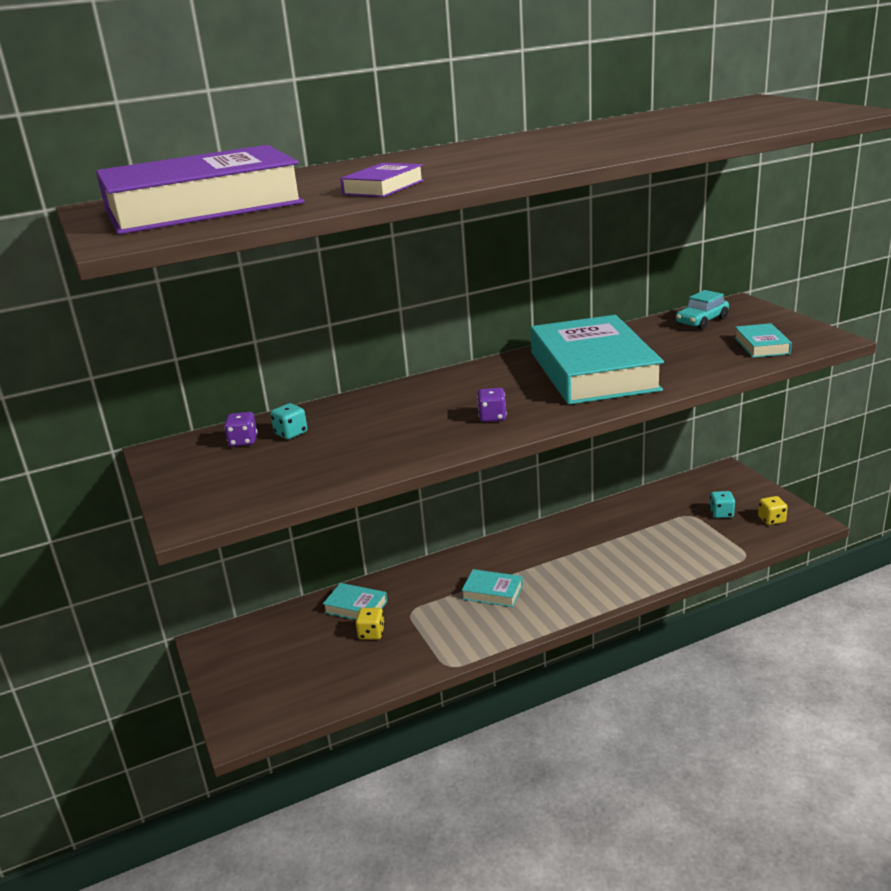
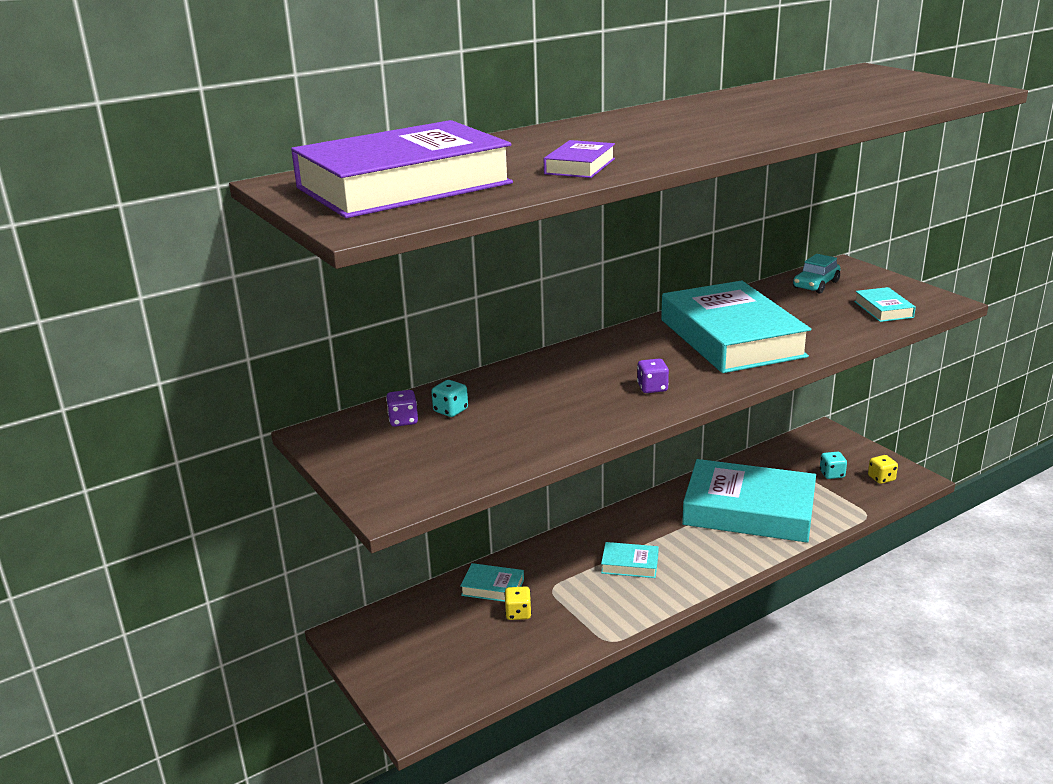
camera: 10 degrees left, 0 degrees up
none -> turquoise book [682,459,816,543]

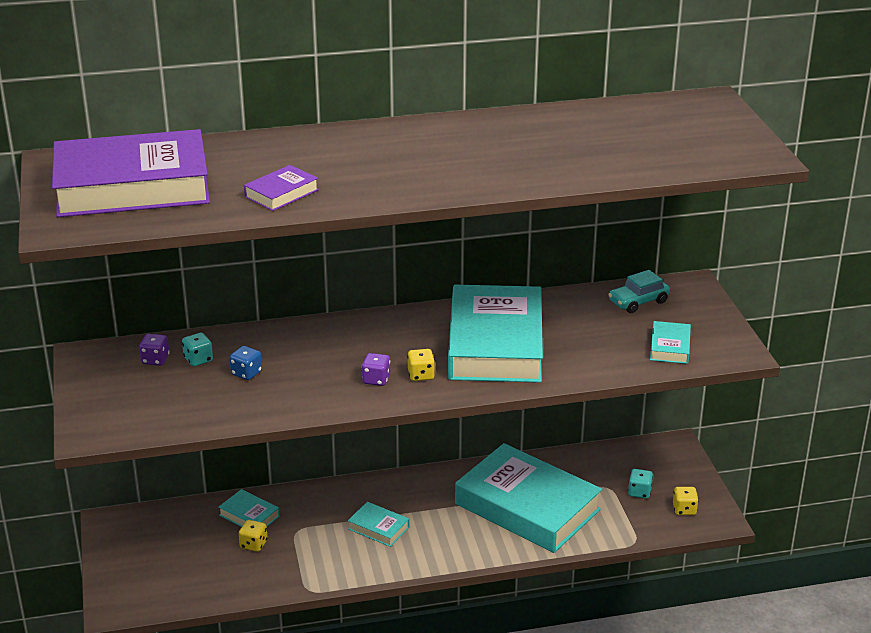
camera: 20 degrees right, 5 degrees up
none -> blue dice [230,346,262,380]
none -> yellow dice [407,349,435,381]

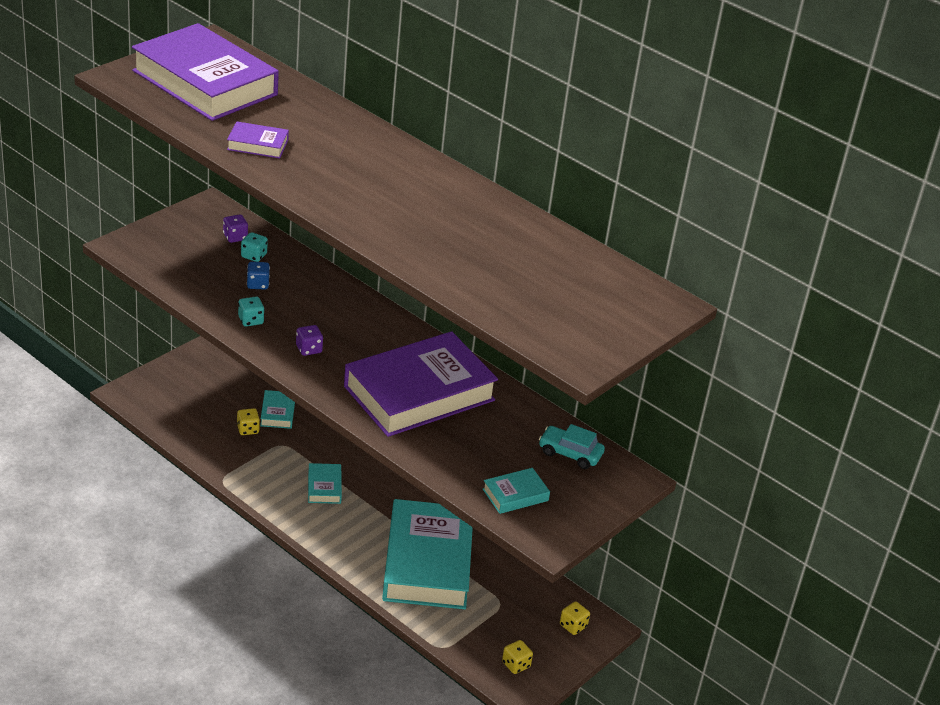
camera: 50 degrees right, 5 degrees up
yellow dice [407,349,435,381] -> yellow dice moved to [560,601,590,635]
turquoise book [448,285,543,383] -> purple book [344,331,498,437]
turquoise dice [628,469,653,499] -> turquoise dice moved to [238,297,264,327]

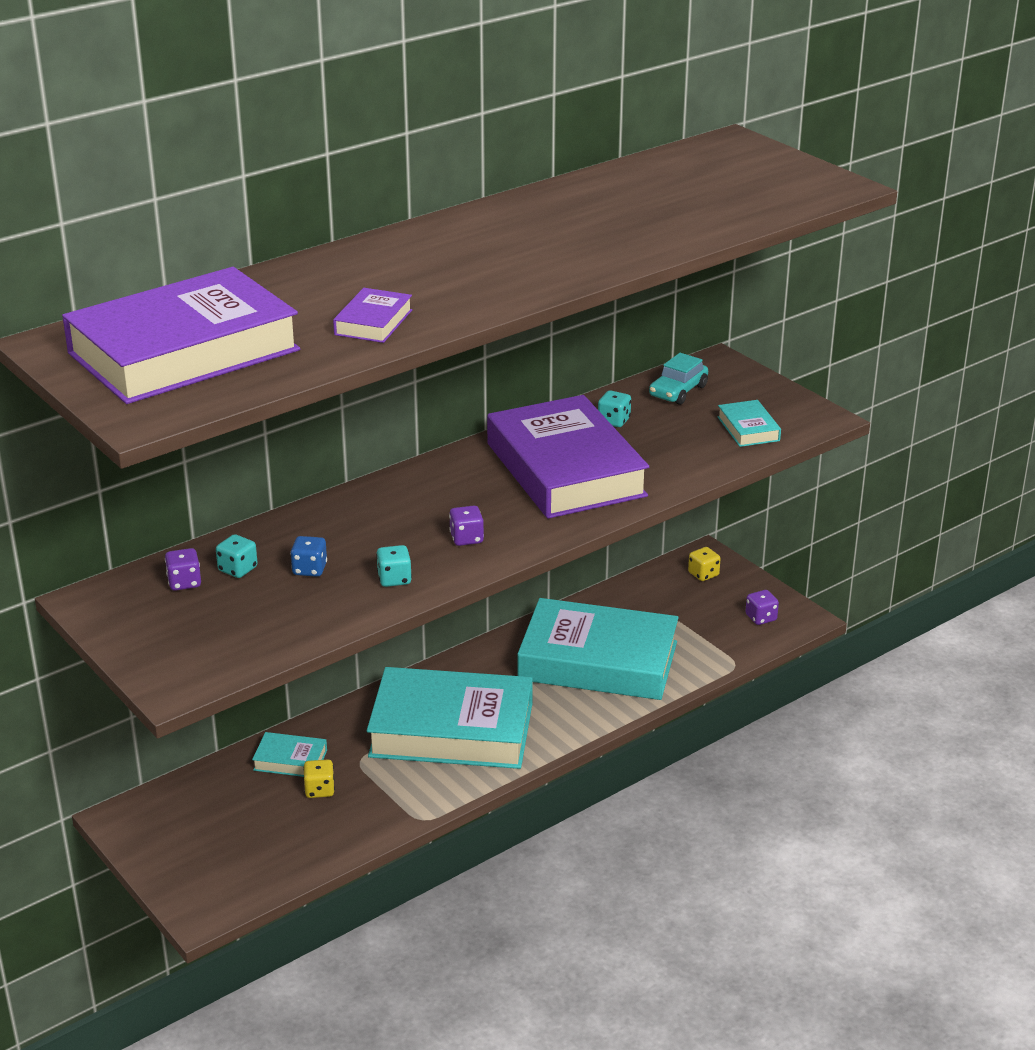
camera: 75 degrees left, 5 degrees down
turquoise book [308,463,342,504] -> turquoise book [367,667,533,769], size x2.41
yellow dice [502,640,533,674] -> purple dice [745,590,779,625]
none -> turquoise dice [598,390,631,427]

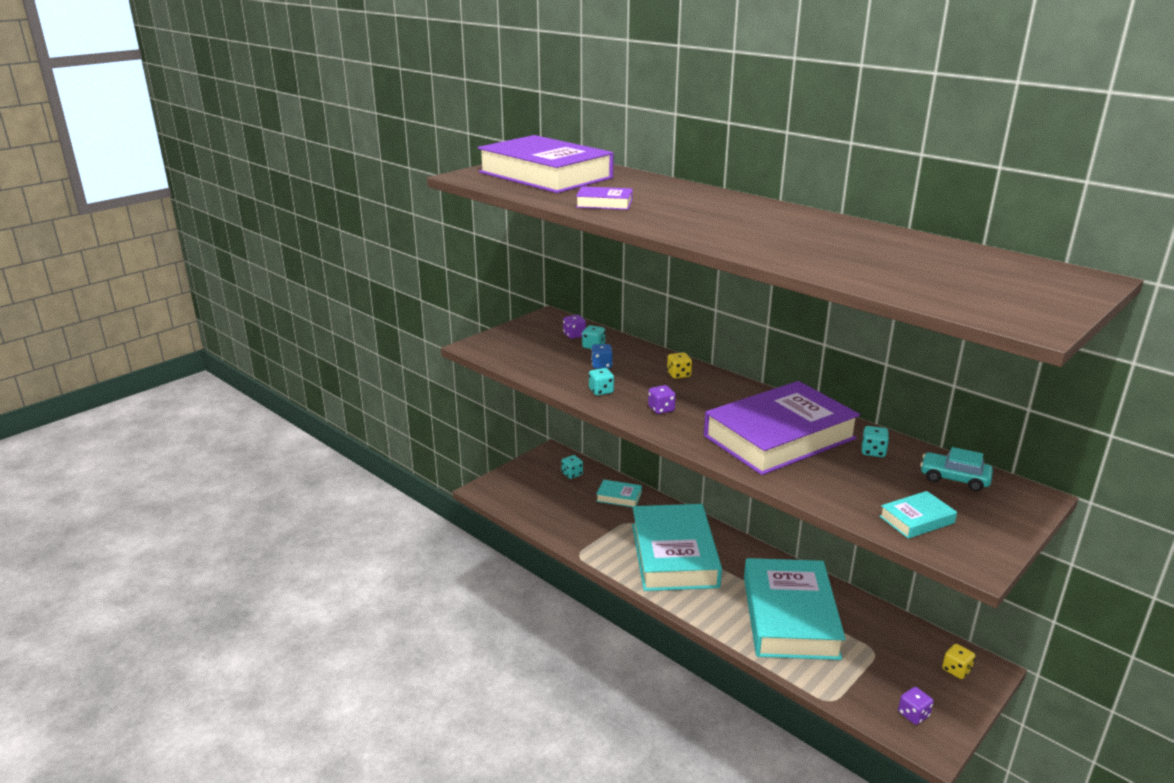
camera: 80 degrees right, 5 degrees down
turquoise book [252,732,327,777] -> turquoise book turned 75 degrees counterclockwise [596,480,642,507]
yellow dice [303,760,335,798] -> yellow dice moved to [667,352,692,379]
none -> turquoise dice [561,455,583,479]

